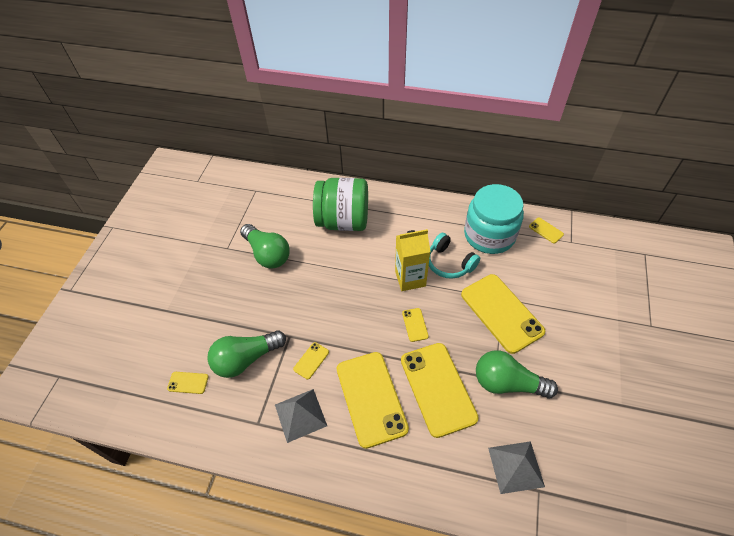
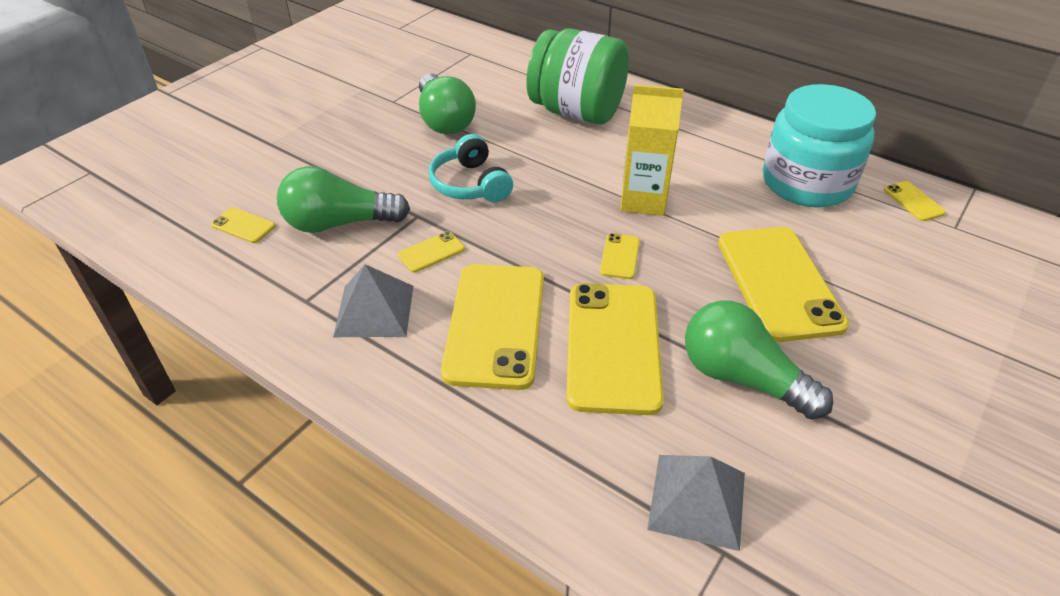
camera: 20 degrees right, 10 degrees down
turquoise headphones [429,233,480,279] -> turquoise headphones moved to [428,134,513,202]

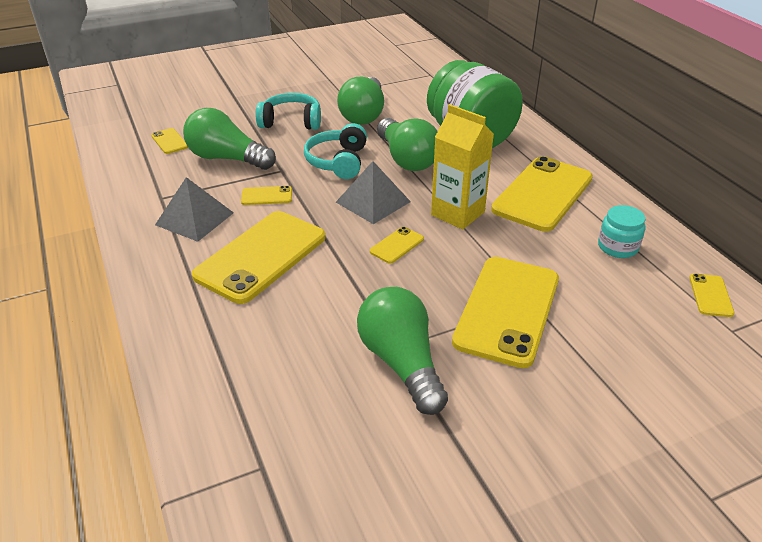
camera: 30 degrees right, 5 degrees down
yellow phone [566,283,664,415] -> yellow phone moved to [491,156,593,232]
grey pyramid [647,455,745,551] -> grey pyramid moved to [336,161,411,224]
turquoise jar [763,84,876,208] -> turquoise jar [598,205,646,258], size x0.45
none -> turquoise headphones [256,93,321,130]
none -> green light bulb [377,118,438,171]

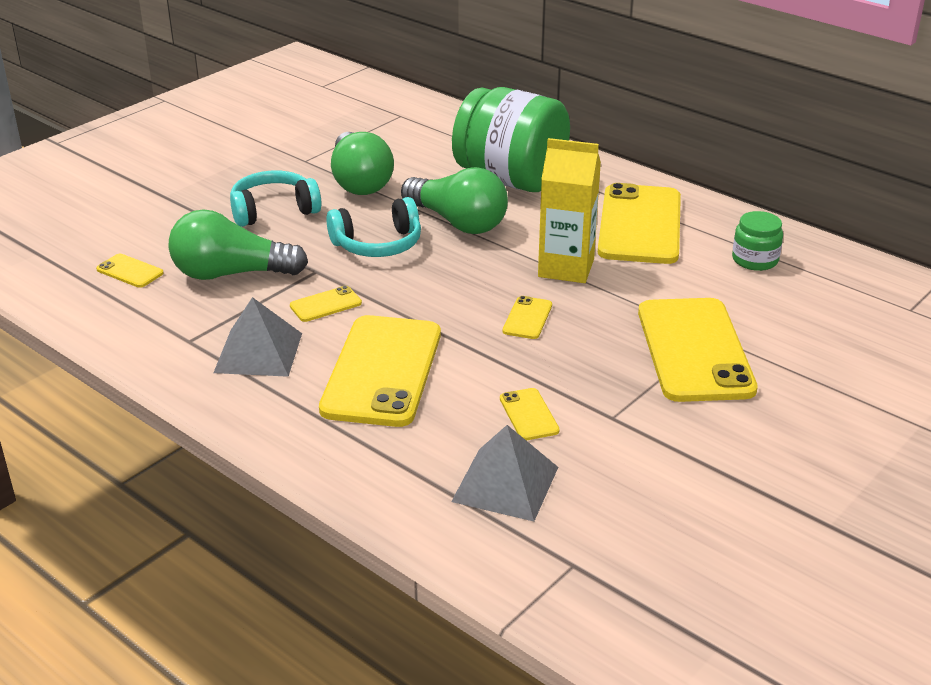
camera: 25 degrees left, 5 degrees down
turquoise headphones [304,123,367,179] -> turquoise headphones turned 90 degrees counterclockwise [326,197,421,257]
grey pyramid [336,161,411,224] -> grey pyramid moved to [451,425,558,522]
green light bulb [357,287,448,415] -> none
turquoise jar [598,205,646,258] -> green jar [732,211,783,271]
yellow phone [689,274,734,317] -> yellow phone moved to [500,388,560,440]

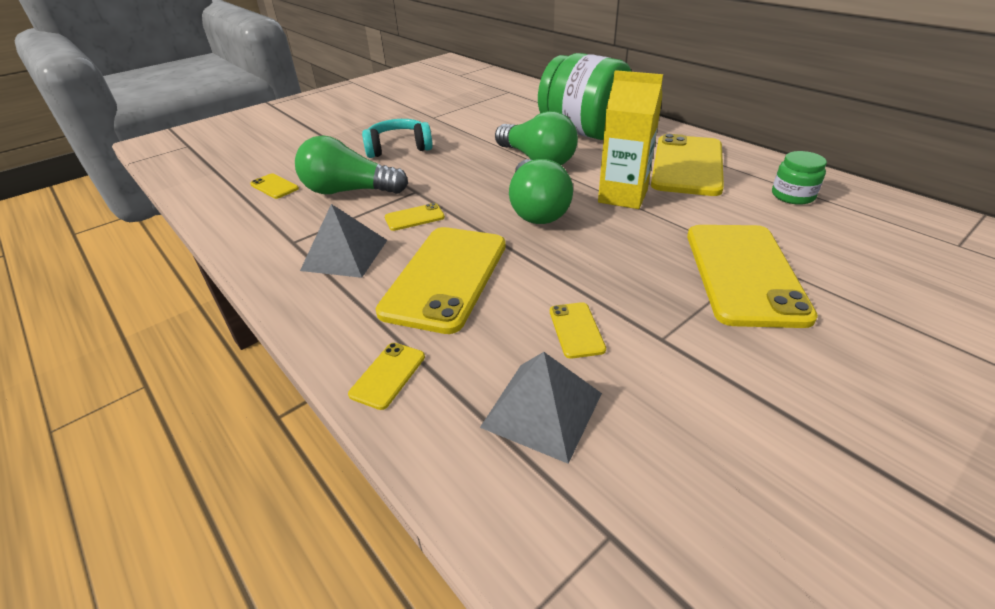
camera: 10 degrees right, 5 degrees up
turquoise headphones [326,197,421,257] -> none
green light bulb [331,132,394,195] -> green light bulb moved to [509,159,573,224]
yellow phone [503,296,552,339] -> yellow phone moved to [348,343,425,410]

